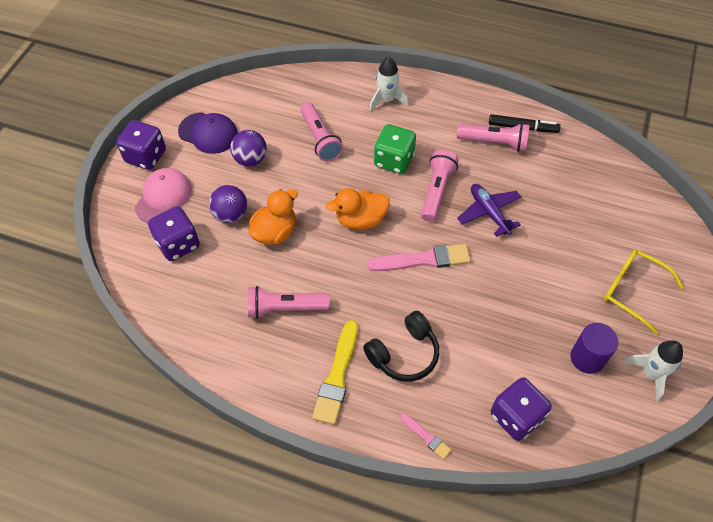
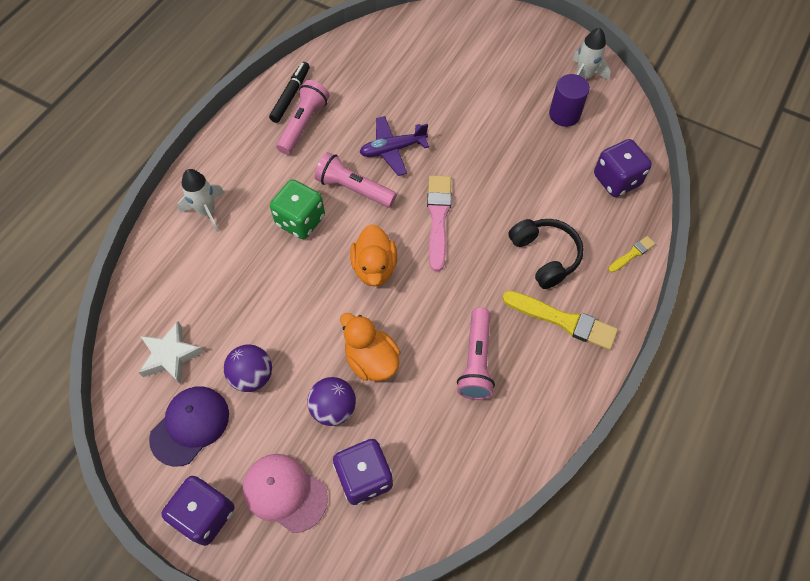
camera: 80 degrees left, 5 degrees up
pink flashlight [300,103,343,162] -> none
pink brush [400,413,452,459] -> yellow brush [608,236,655,273]
yellow glasses [604,249,684,335] -> none
none -> white star [139,321,204,384]

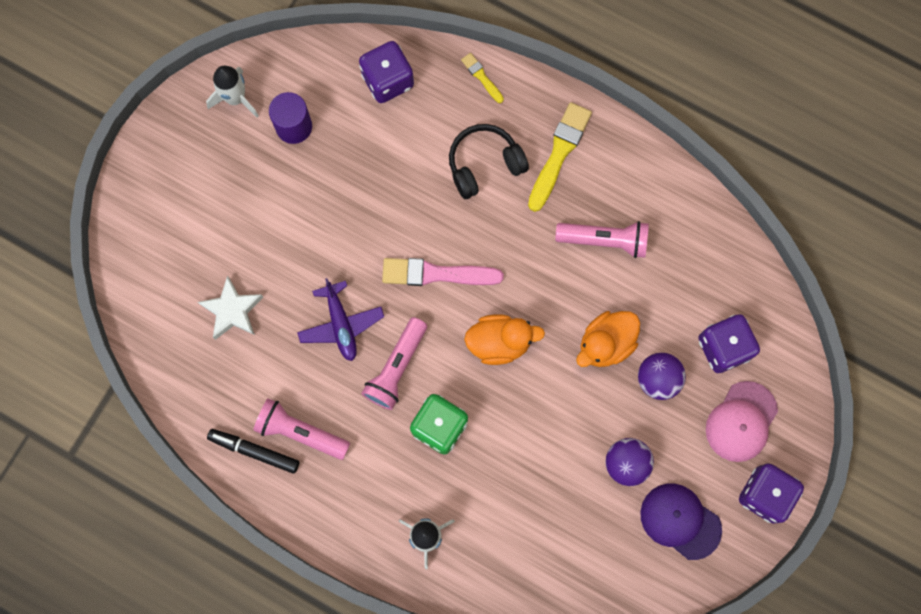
camera: 90 degrees left, 15 degrees up
white star [139,321,204,384] -> white star moved to [198,276,263,340]

